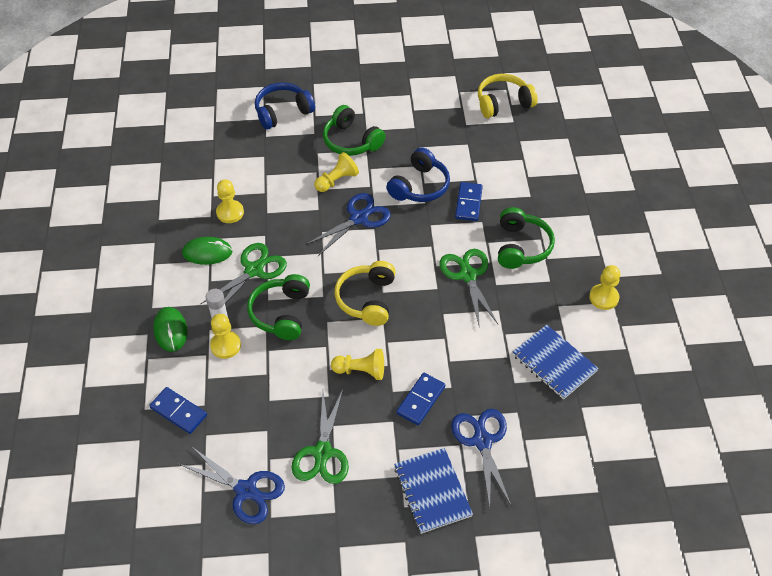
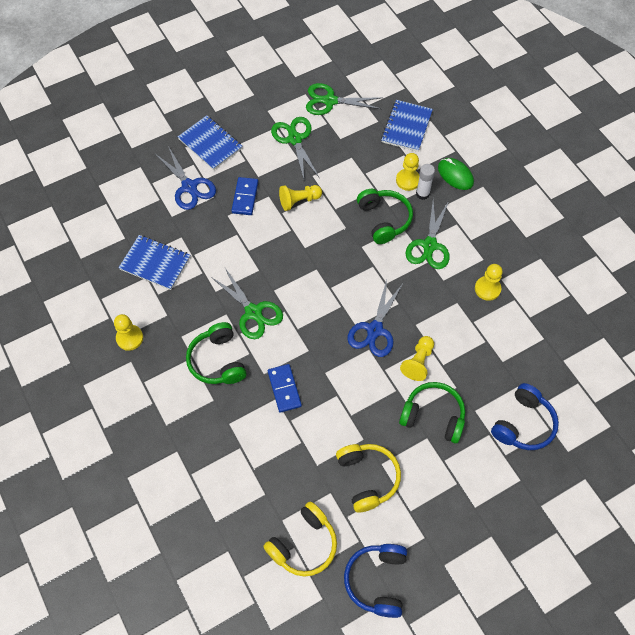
camera: 155 degrees right, 10 degrees up
blue domino [149,387,207,434] -> blue notebook [381,100,433,152]
blue scissors [179,446,285,524] -> green scissors [306,83,381,115]
green mouse [182,237,232,265] -> none
yellow headphones [335,261,396,326] -> yellow headphones moved to [336,444,401,512]
blue headphones [386,147,450,202] -> blue headphones moved to [344,544,407,618]

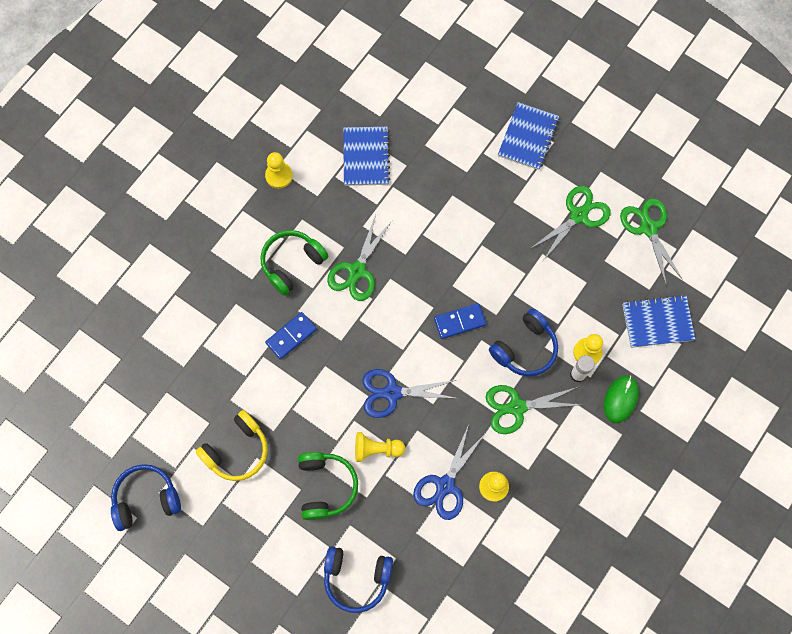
camera: 65 degrees right, 10 degrees up
blue scissors [155,146,216,210] -> blue scissors moved to [413,425,485,520]
blue domino [231,177,258,215] -> blue domino moved to [434,303,486,339]
yellow headphones [263,501,337,577] -> none
yellow pawn [279,185,322,211] -> none
green headphones [357,189,413,244] -> blue headphones [489,308,558,376]

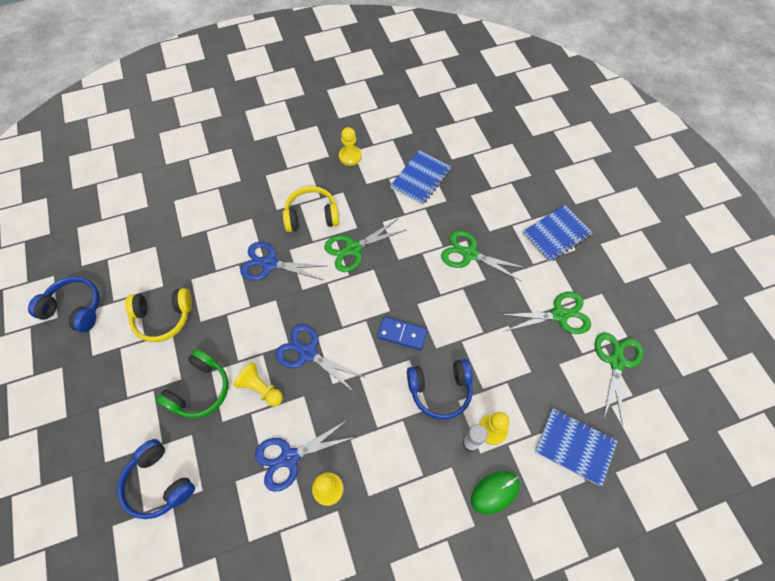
camera: 35 degrees right, 10 degrees down
green headphones [260,230,328,296] -> yellow headphones [283,186,339,232]
blue domino [265,312,317,360] -> blue scissors [240,242,325,280]
green scissors [486,385,580,434] -> green scissors moved to [441,230,525,282]

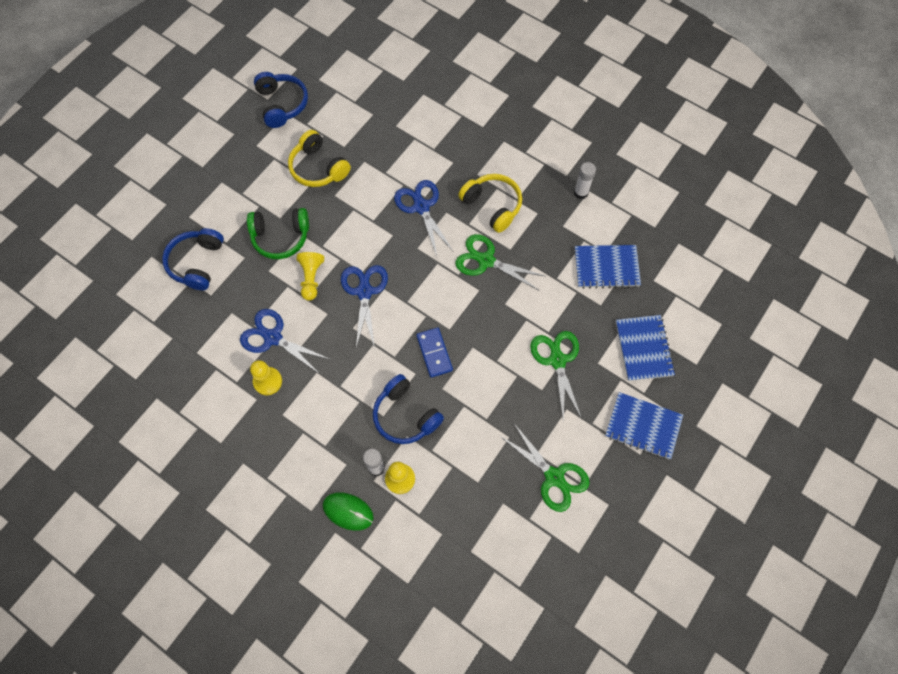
camera: 55 degrees right, 5 degrees up
yellow pawn [339,127,362,166] -> white glue stick [574,162,596,199]
blue notebook [535,408,618,486] -> blue notebook moved to [616,315,675,381]
green scissors [594,332,643,426] -> none

